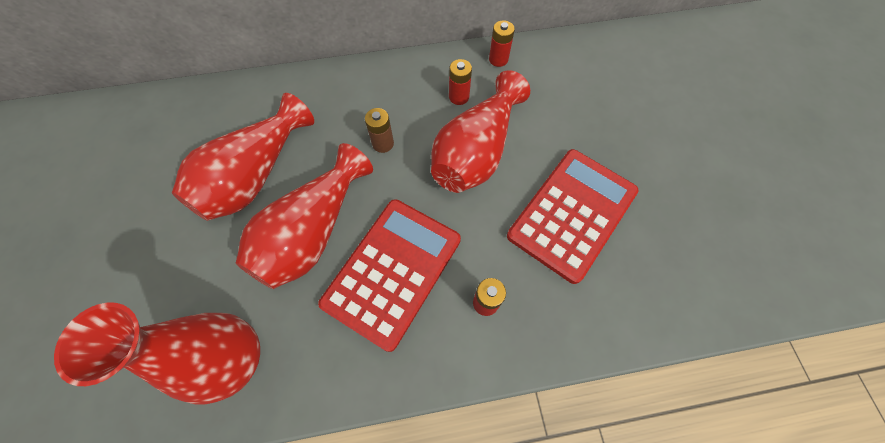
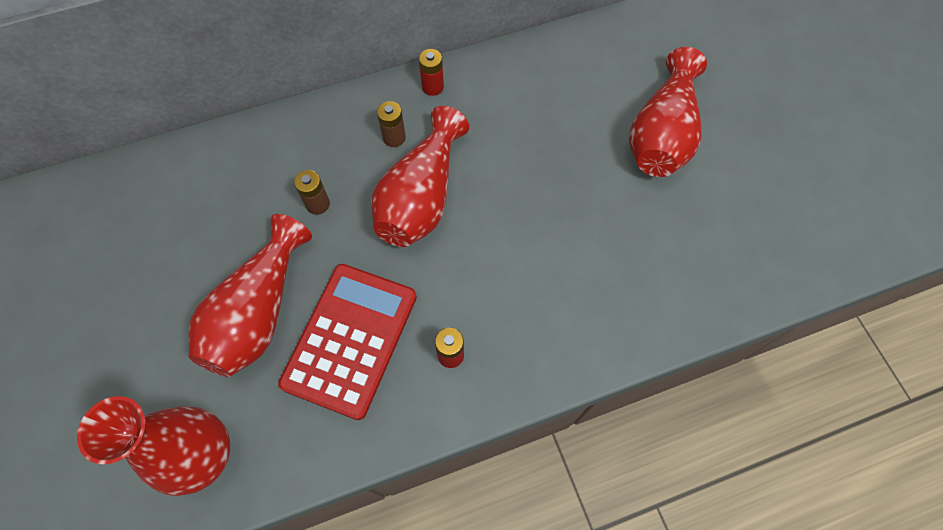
camera: 10 degrees left, 0 degrees up
red vase [172,93,314,221] -> red vase moved to [629,47,707,177]
red battery [449,59,472,105] -> brown battery [377,101,406,147]
red calculator [507,149,639,284] -> none

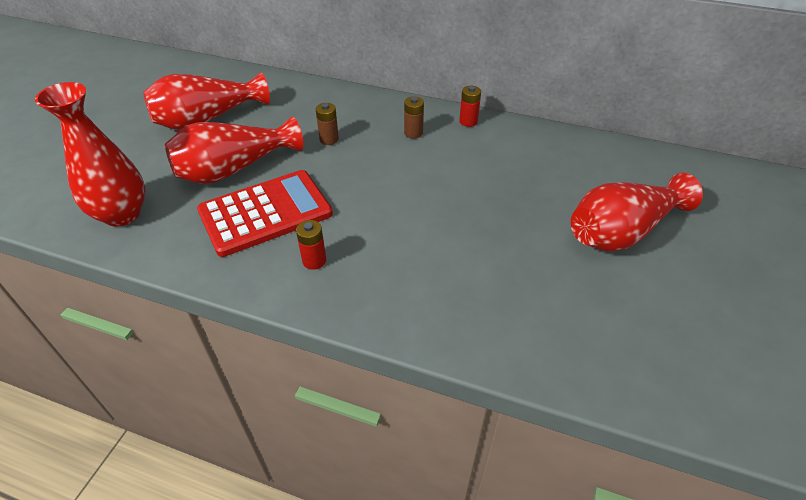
camera: 40 degrees right, 20 degrees down
red vase [371,106,469,247] -> red vase moved to [143,72,270,130]

